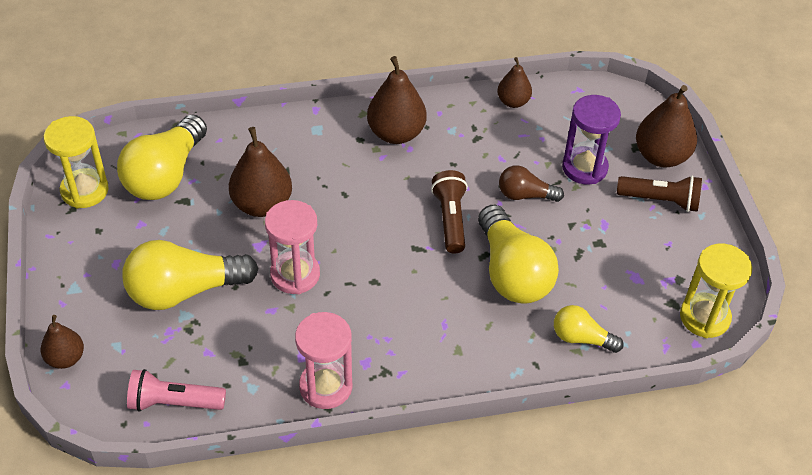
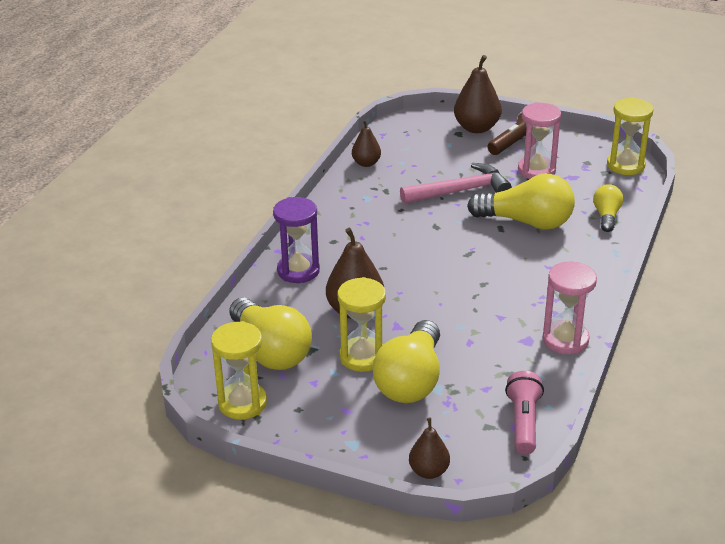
camera: 55 degrees left, 15 degrees down
pink flashlight [127,369,226,411] -> pink flashlight turned 150 degrees clockwise [505,371,544,455]
pink hourglass [265,200,320,294] -> pink hourglass moved to [518,102,561,179]
brown pear [367,56,426,144] -> none
brown flashlight [431,170,468,253] -> none
brown light bulb [499,165,564,202] -> pink hammer [400,163,512,204]
yellow light bulb [554,305,624,353] -> yellow light bulb turned 135 degrees clockwise [593,184,623,232]
purple hourglass [562,95,621,184] -> purple hourglass moved to [273,197,320,283]
none -> yellow hourglass [338,277,386,372]

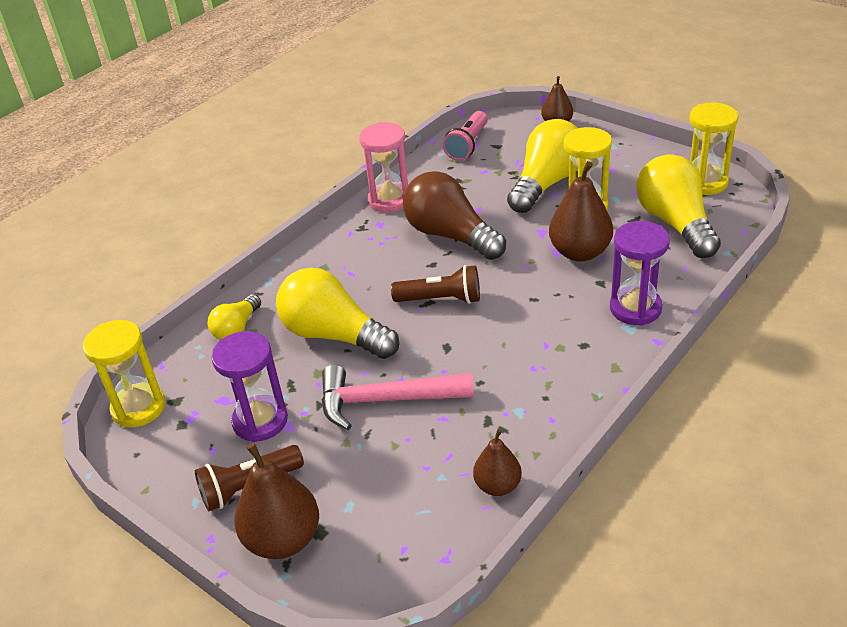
camera: 160 degrees left, 5 degrees up
pink hourglass [518,102,561,179] -> purple hourglass [211,331,288,442]
none -> brown flashlight [391,265,480,304]
none -> brown light bulb [403,171,506,260]

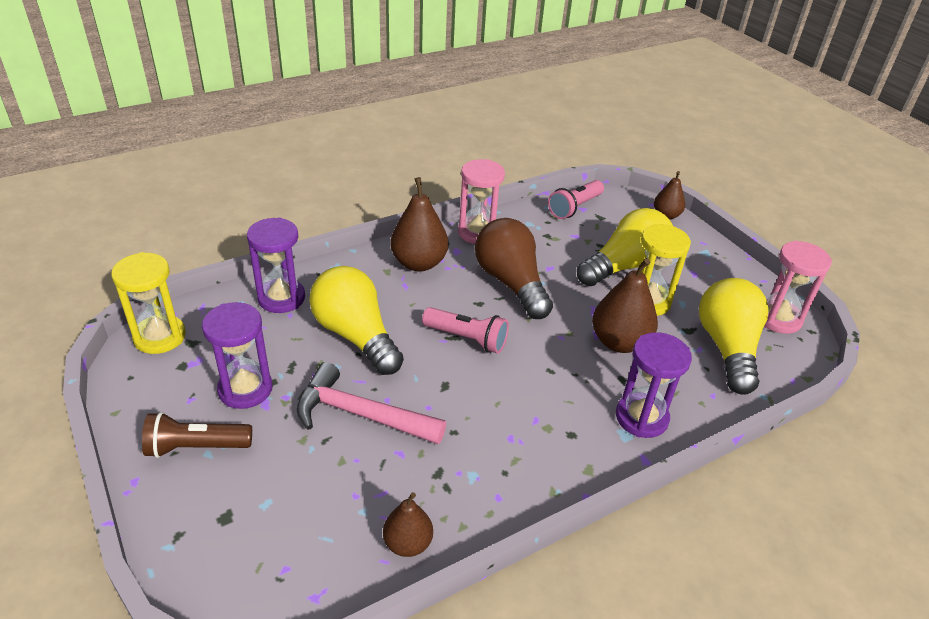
camera: 15 degrees right, 0 degrees up
yellow light bulb [208,294,261,340] -> purple hourglass [247,217,305,313]
brown pear [234,443,319,559] -> brown pear moved to [390,177,448,272]
brown flashlight [391,265,480,304] -> pink flashlight [422,307,509,354]
yellow hourglass [689,103,739,195] -> pink hourglass [764,241,832,334]

